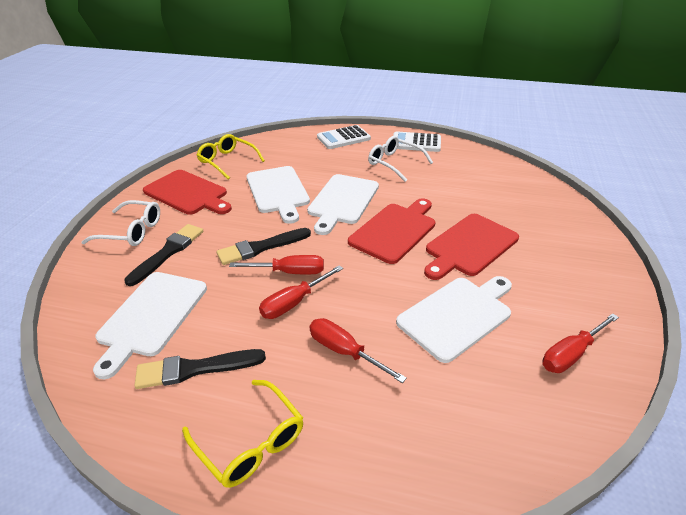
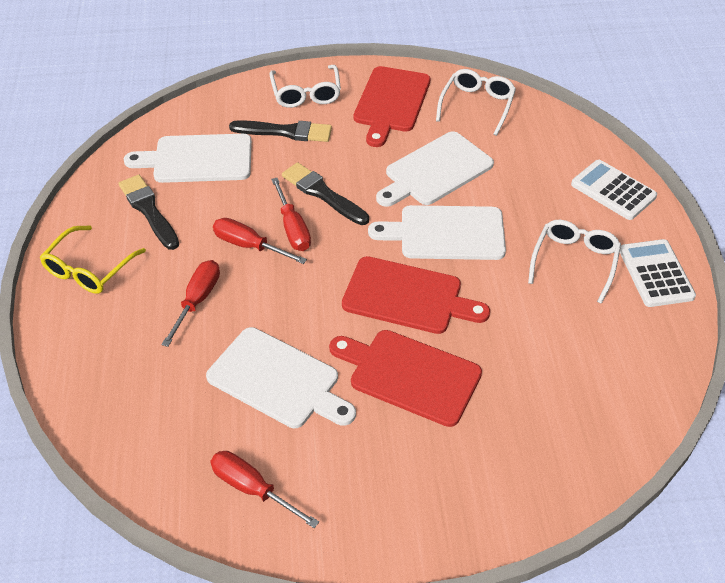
camera: 70 degrees right, 10 degrees up
yellow glasses [197,134,265,179] -> white glasses [436,69,516,136]

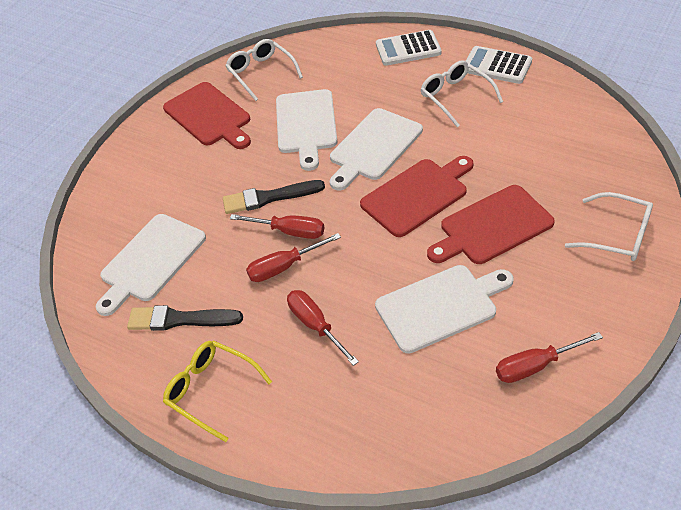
camera: 50 degrees left, 0 degrees up
yellow glasses [40,225,146,294] -> yellow glasses turned 150 degrees clockwise [163,341,272,442]
black brush [229,120,332,142] -> none
white glasses [270,65,341,108] -> white glasses moved to [565,192,653,261]

